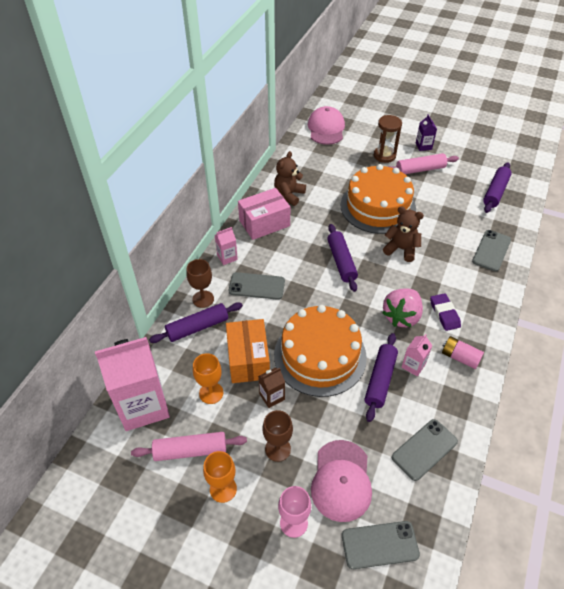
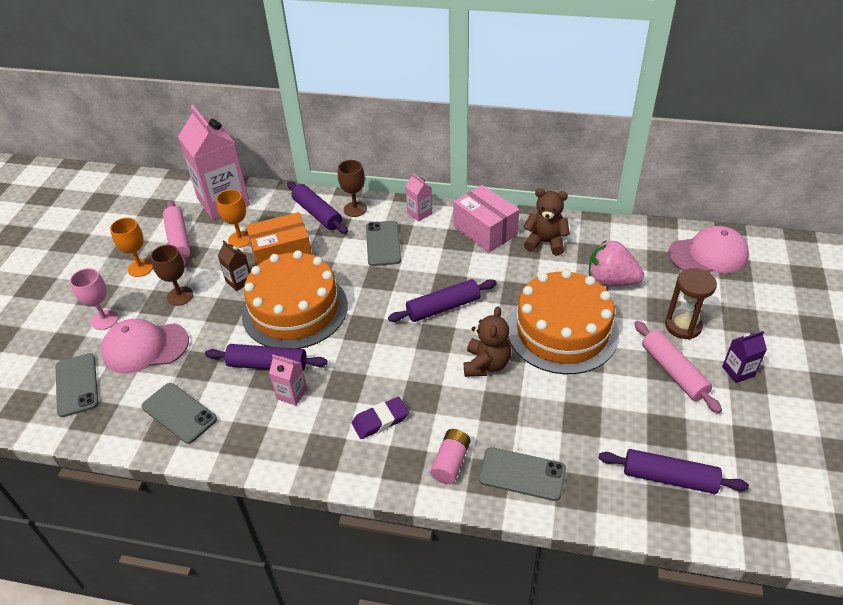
camera: 80 degrees right, 5 degrees down
pink strawberry [382,289,423,327] -> pink strawberry moved to [589,240,644,286]
pink battery [442,336,484,369] -> pink battery moved to [430,429,470,484]

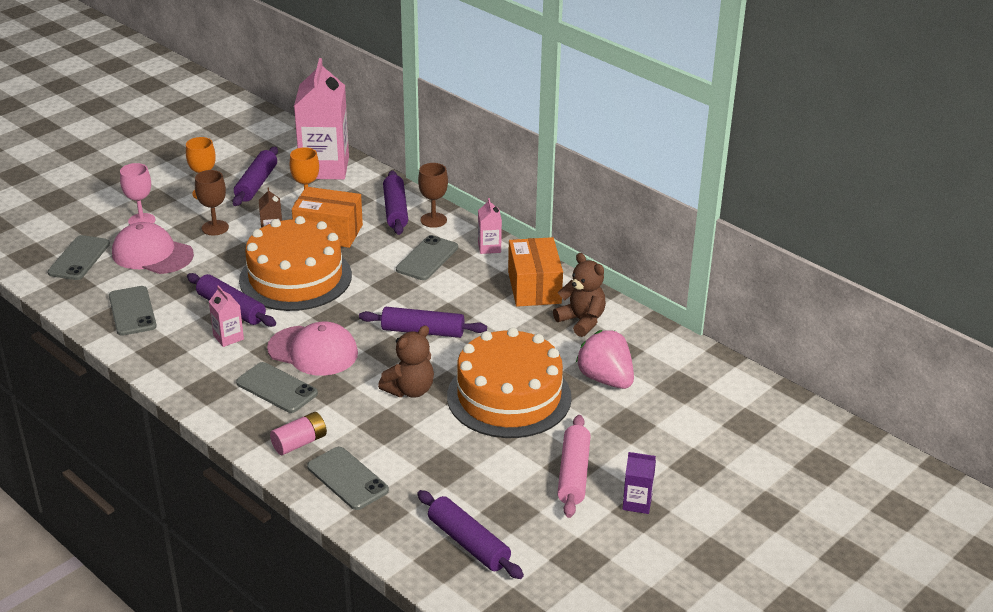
camera: 30 degrees right, 10 degrees down
pink rolling pin [163,200,191,268] -> purple rolling pin [232,147,278,206]
purple eraser [352,397,409,439] -> grey phone [236,362,318,413]
pink box [453,185,519,253] -> orange box [508,237,563,307]
brown hourglass [665,268,717,339] -> none
pink cap [668,226,749,274] -> pink cap moved to [267,322,358,376]

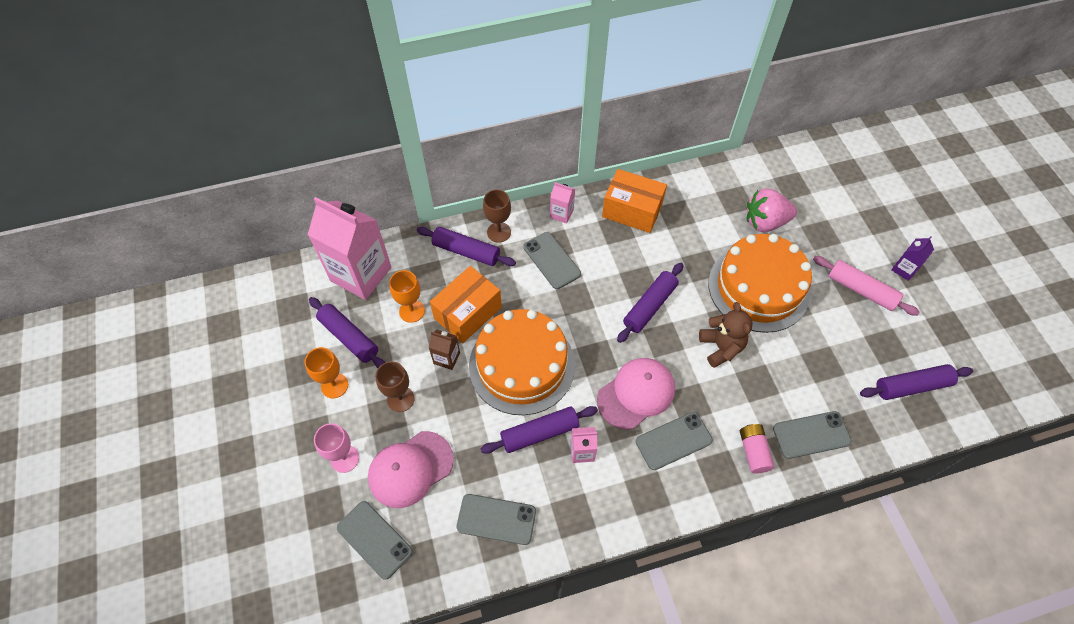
camera: 60 degrees left, 25 degrees up
brown teddy bear [553,253,606,337] -> none

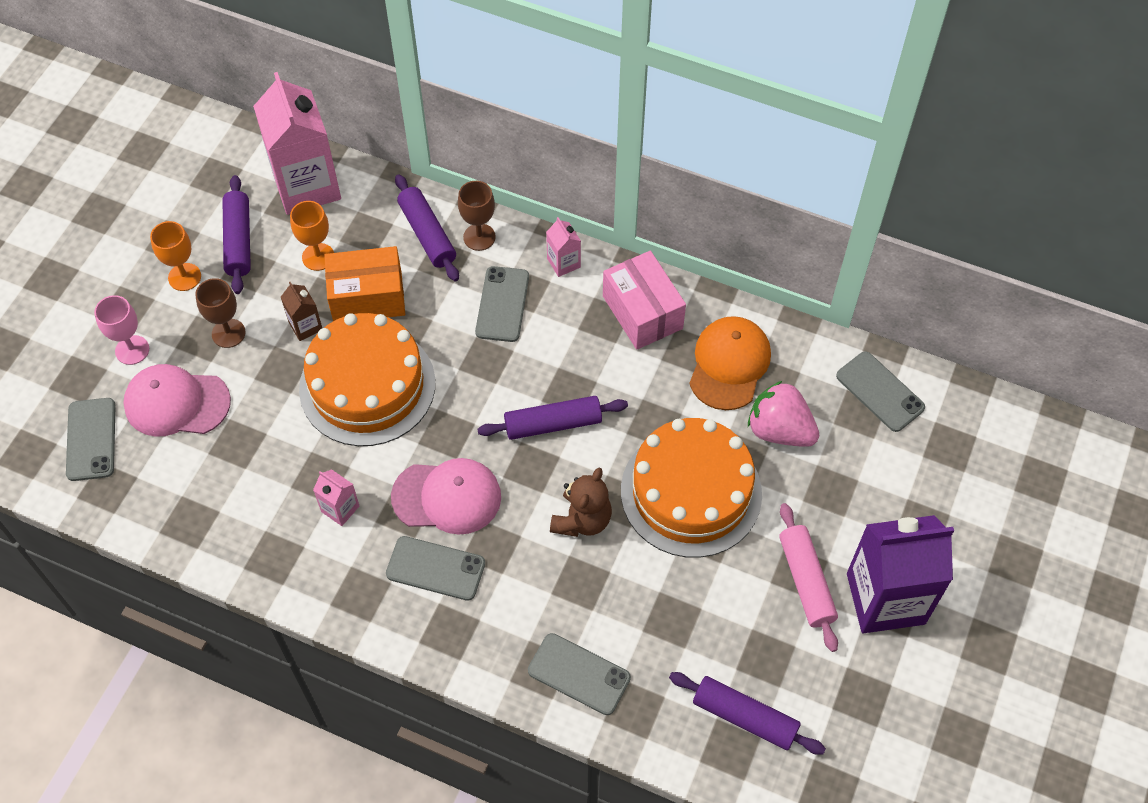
camera: 40 degrees right, 0 degrees up
grey phone [456,494,536,545] -> grey phone moved to [836,351,925,432]
purple rolling pin [481,406,598,454] -> none
orange box [602,169,667,233] -> pink box [603,251,686,350]
pink battery [740,424,775,474] -> none
purple carton [891,236,934,281] -> purple carton [847,515,954,633], size x2.30
none -> orange cap [689,316,771,410]

